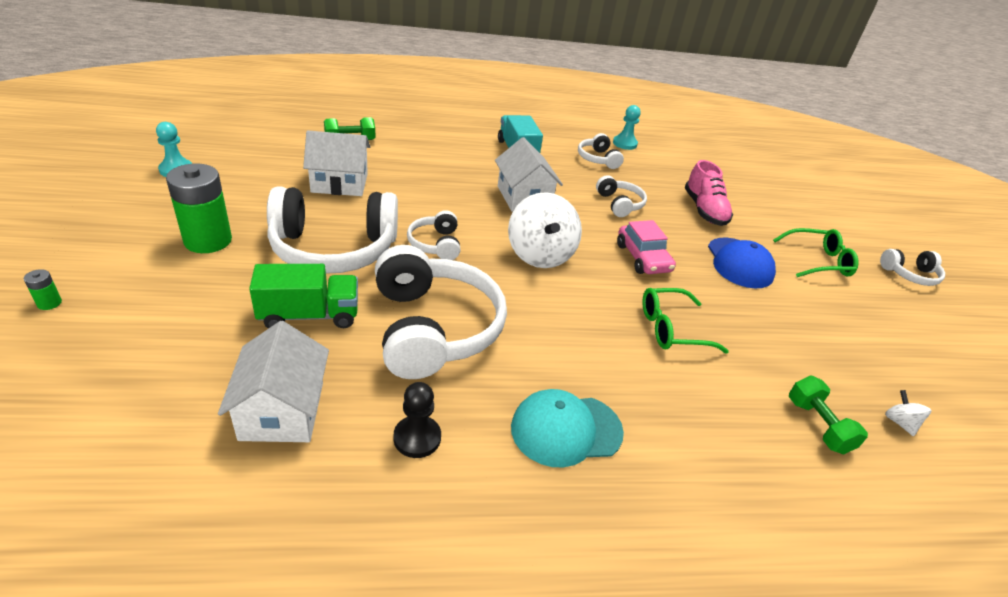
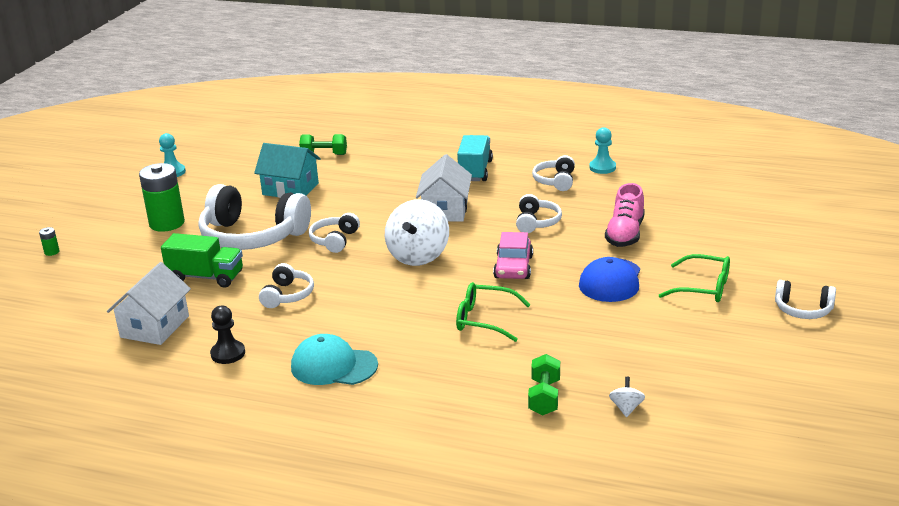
camera: 30 degrees right, 10 degrees down
white house [303,130,370,196] -> turquoise house [254,143,321,198]
white headphones [375,245,507,379] -> white headphones [259,263,314,308], size x0.48

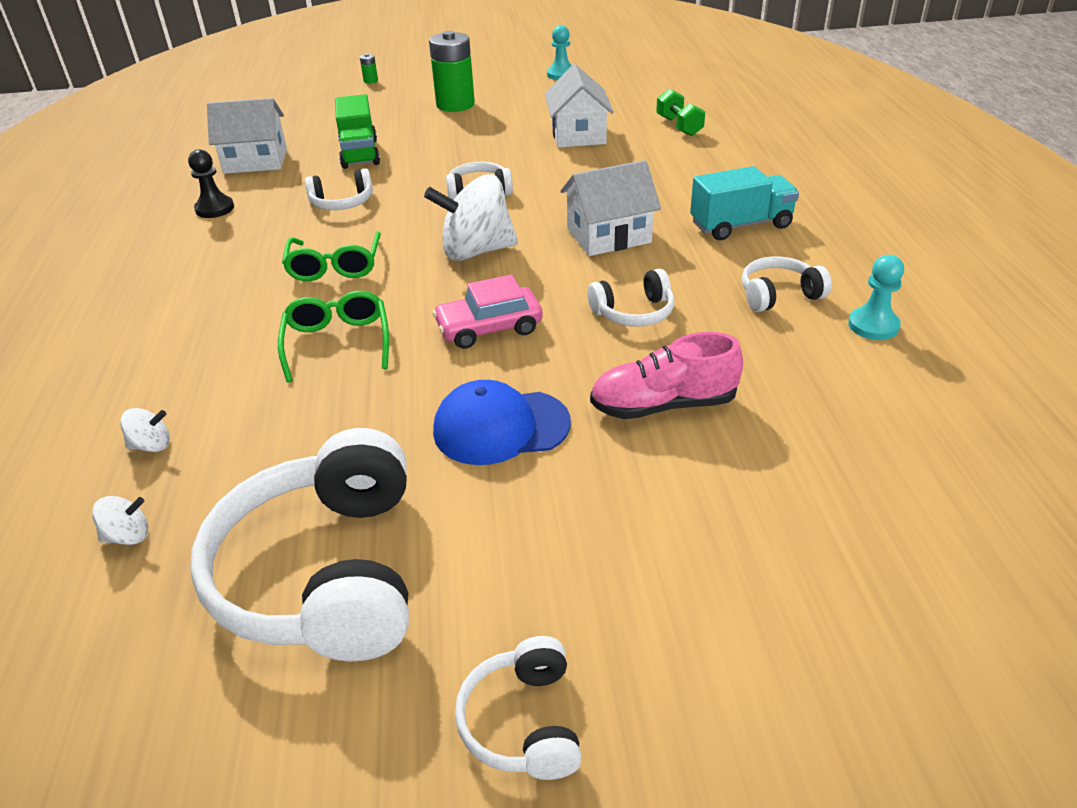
camera: 65 degrees right, 10 degrees up
white headphones [199,184,311,250] -> white headphones moved to [190,428,409,661]
turquoise house [254,143,321,198] -> white house [545,64,614,148]
turquoise cap [291,334,378,385] -> none
green dumbbell [528,354,560,415] -> white spinning top [120,408,170,452]
green glasses [659,254,730,302] -> green glasses moved to [282,232,381,281]

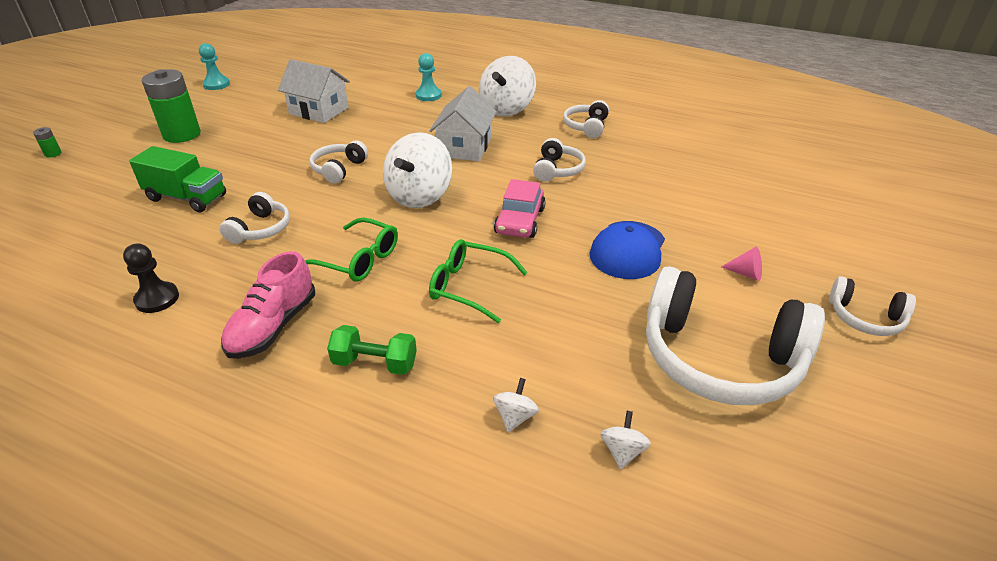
camera: 60 degrees left, 0 degrees up
white house [207,98,287,174] -> none
pink shoe [590,332,743,419] -> pink shoe moved to [221,251,315,359]
green dumbbell [656,89,705,136] -> green dumbbell moved to [327,325,417,375]
turquoise truck [690,166,799,240] -> white spinning top [479,56,536,117]
turquoise pawn [848,255,904,340] -> turquoise pawn moved to [415,53,442,101]
none -> pink cone [721,247,762,281]

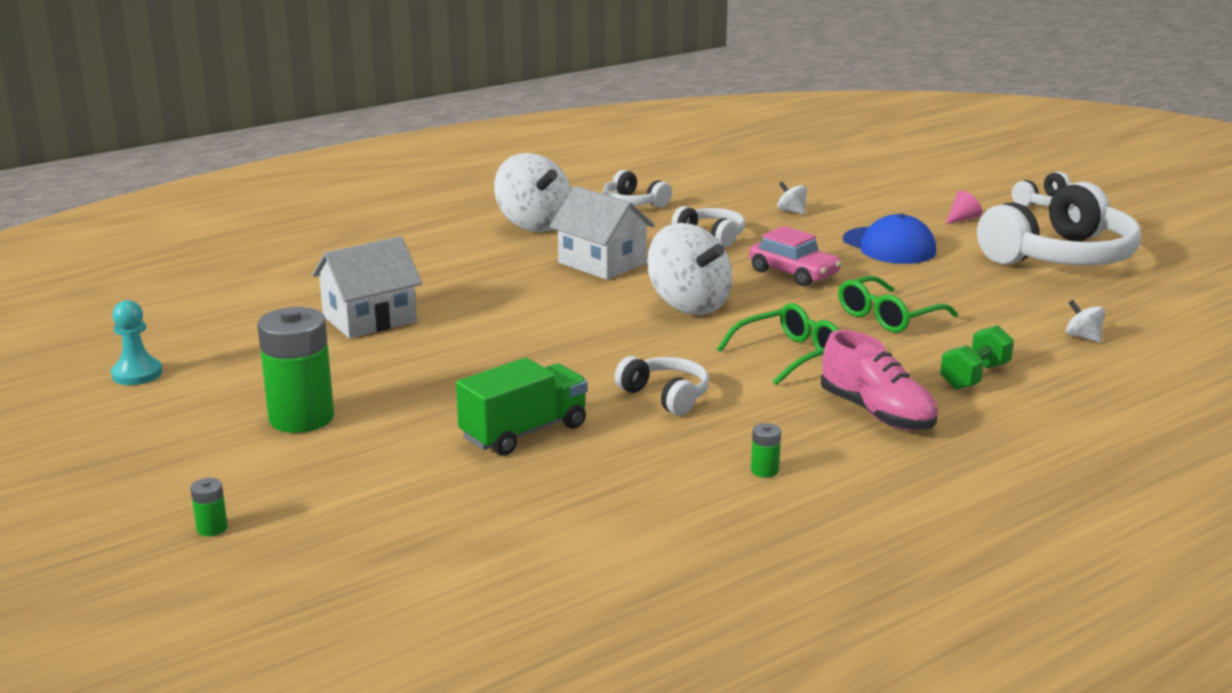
camera: 60 degrees left, 15 degrees down
black pawn [123,243,179,313] -> green battery [751,423,781,478]
white headphones [310,140,368,184] -> none
turquoise pawn [415,53,442,101] -> none
white spinning top [600,411,651,469] -> white spinning top moved to [777,182,807,214]

